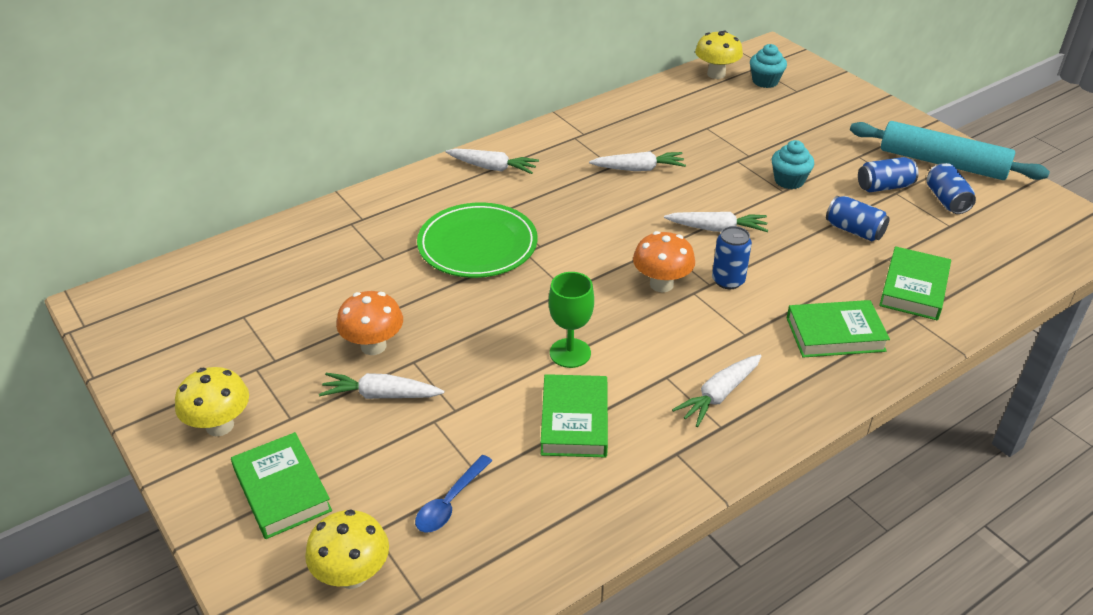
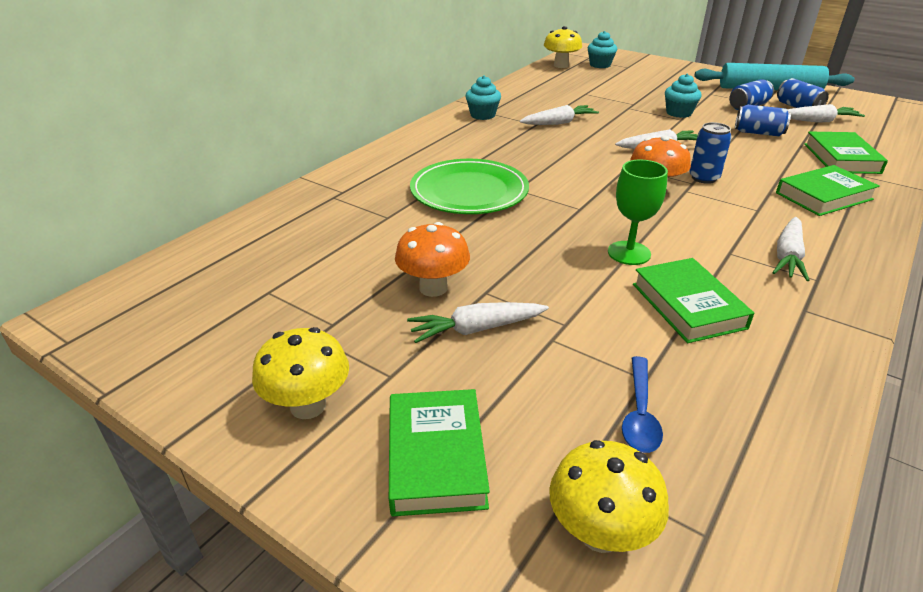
camera: 20 degrees left, 5 degrees down
green book [231,432,332,539] -> green book turned 45 degrees clockwise [389,389,490,516]
white carrot [446,149,539,174] -> white carrot moved to [787,104,865,122]
none -> turquoise cupcake [466,76,501,120]

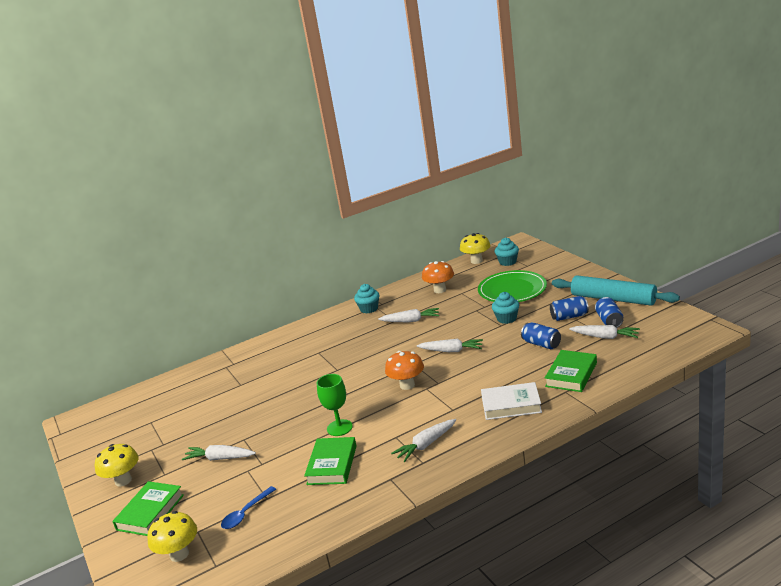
camera: 30 degrees right, 10 degrees down
orange mushroom [395,222,470,297] -> orange mushroom moved to [422,261,454,293]
green plate [410,159,529,214] -> green plate moved to [478,270,547,302]
blue can [689,122,732,184] -> none
green book [776,165,880,216] -> white book [481,382,542,420]

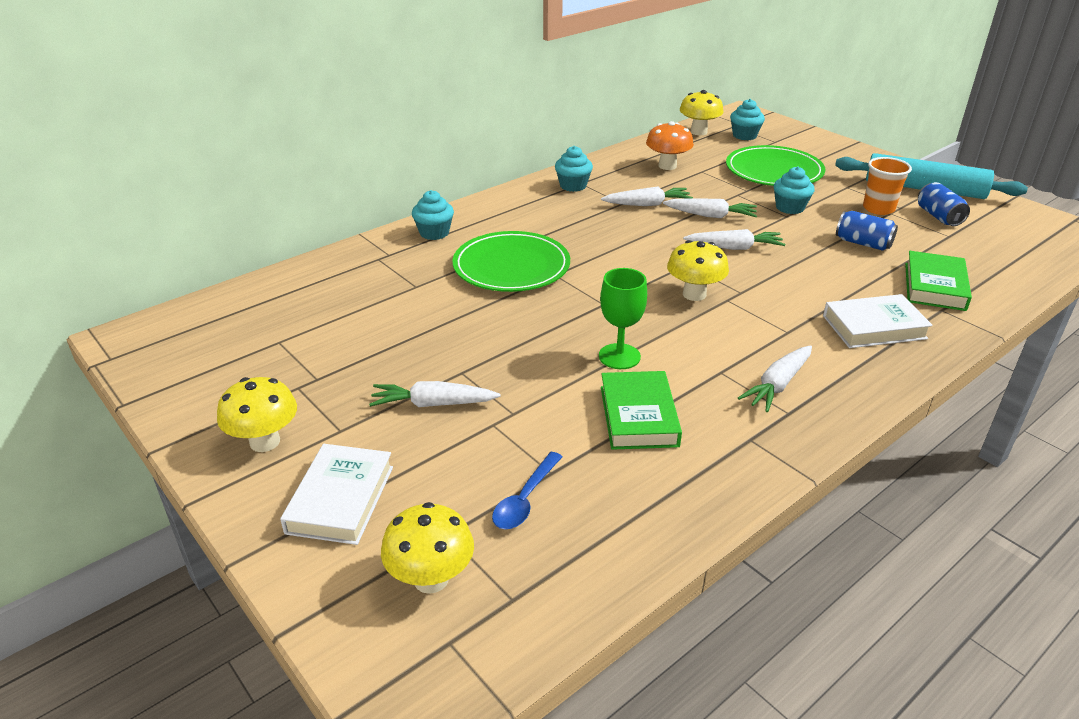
camera: 15 degrees left, 10 degrees up
green book [112,481,184,536] -> white book [280,444,393,545]
orange mushroom [385,351,424,390] -> yellow mushroom [667,240,729,301]
blue can [550,296,589,321] -> orange cup [863,157,912,215]
white carrot [569,325,640,339] -> white carrot moved to [663,198,757,218]
none -> turquoise cupcake [412,190,454,240]
none -> green plate [453,231,570,292]

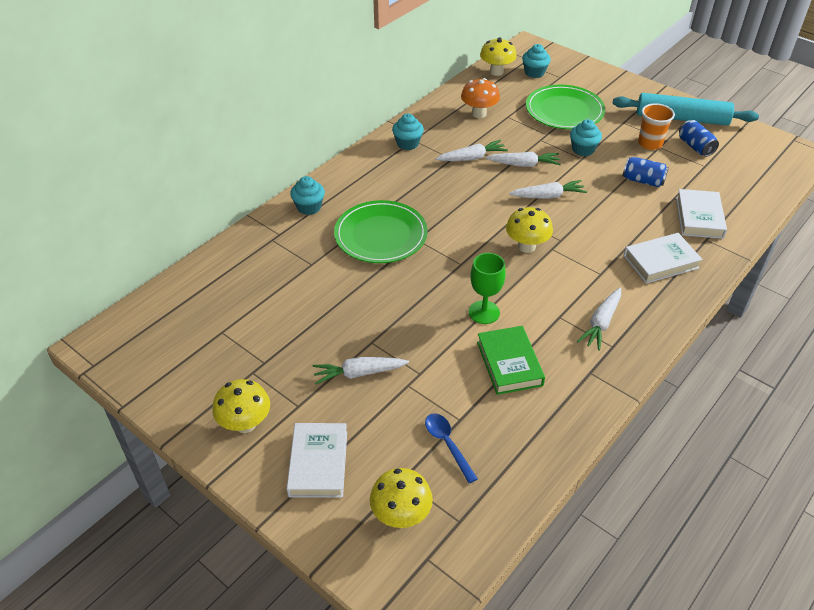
camera: 10 degrees left, 10 degrees up
blue spoon [492,452,562,529] -> blue spoon turned 135 degrees clockwise [425,413,478,483]
green book [905,251,972,311] -> white book [676,189,727,239]

